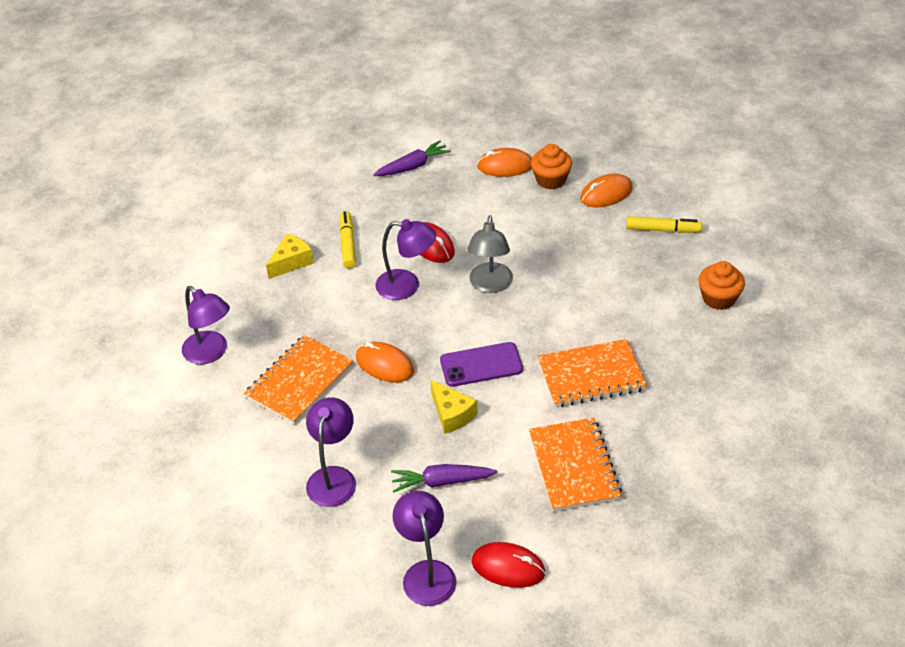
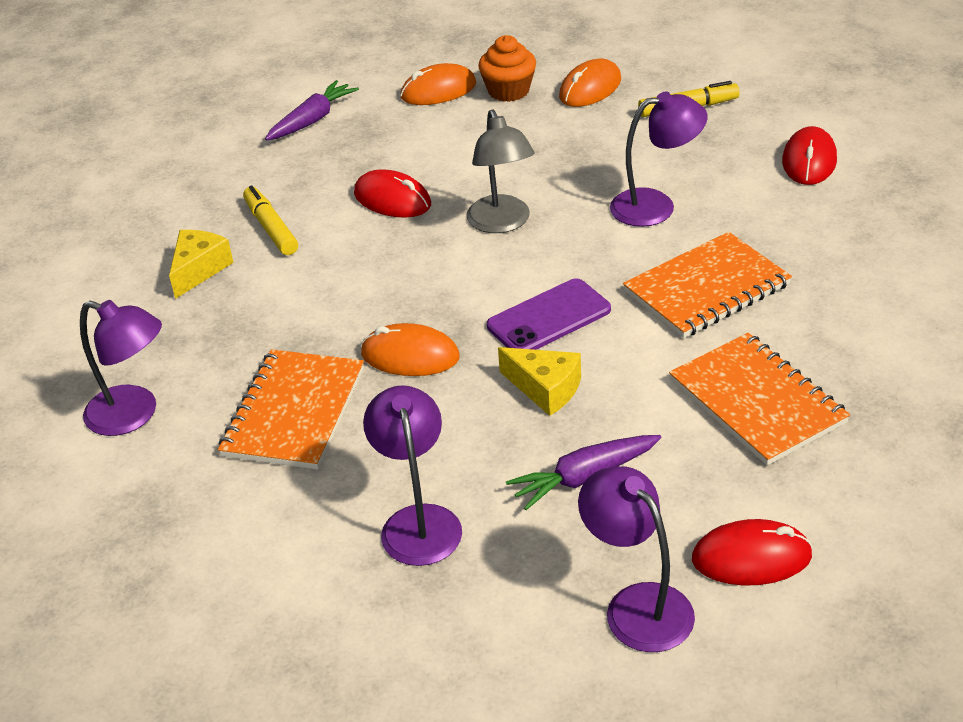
camera: 20 degrees left, 5 degrees down
purple lamp [375,219,436,300] -> purple lamp moved to [610,91,708,227]
orange cupcake [699,261,745,310] -> red mouse [782,126,837,185]

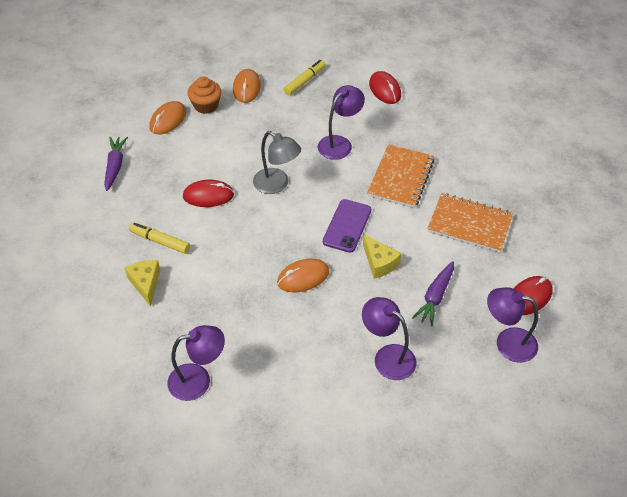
camera: 40 degrees left, 10 degrees up
orange notebook [218,349,364,469] -> none
yellow cheese [498,347,581,416] -> yellow cheese turned 60 degrees clockwise [363,235,401,279]

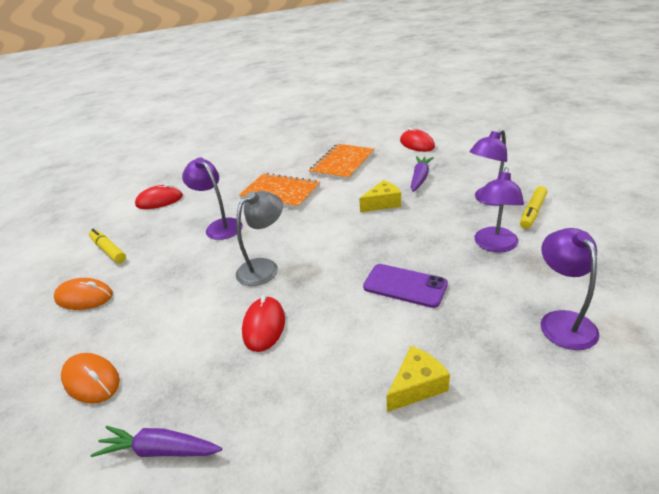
camera: 80 degrees left, 15 degrees down
yellow cheese [125,260,160,307] -> yellow cheese turned 150 degrees clockwise [387,346,450,412]
yellow marker [129,222,190,254] -> yellow marker moved to [520,186,547,229]
orange cupcake [187,76,221,114] -> none
orange mouse [277,259,329,292] -> none
purple phone [323,199,371,253] -> purple phone moved to [363,264,448,308]
purple carrot [412,261,454,326] -> purple carrot turned 105 degrees counterclockwise [411,156,434,192]
purple lamp [487,287,538,363] -> purple lamp moved to [474,167,524,252]

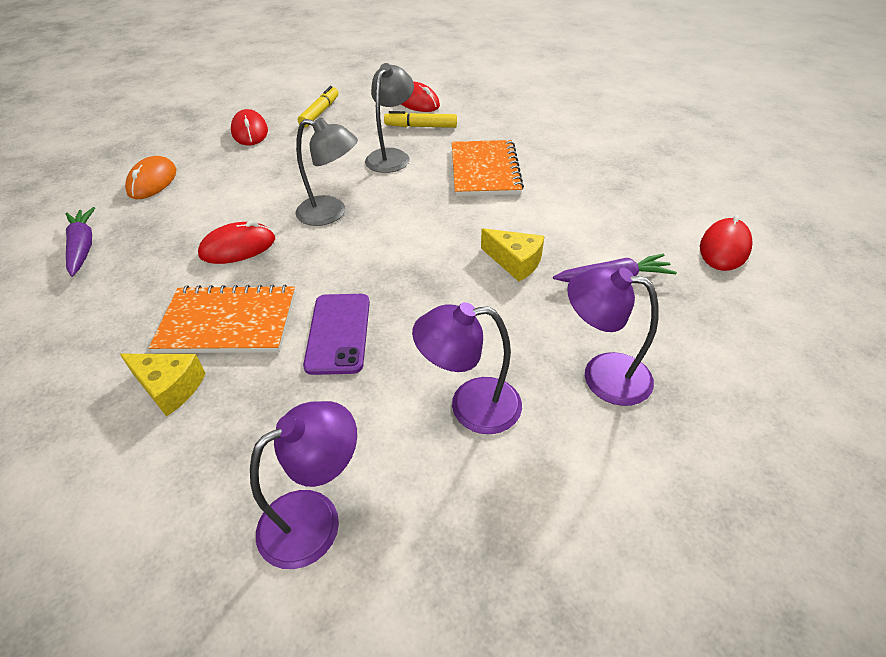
camera: 60 degrees right, 10 degrees up
orange mouse [54,278,113,310] -> red mouse [231,109,268,146]
purple lamp [182,157,243,240] -> grey lamp [365,63,414,173]
orange notebook [309,144,374,181] -> orange notebook moved to [149,285,295,353]
yellow marker [520,186,547,229] -> yellow marker moved to [384,111,457,128]

